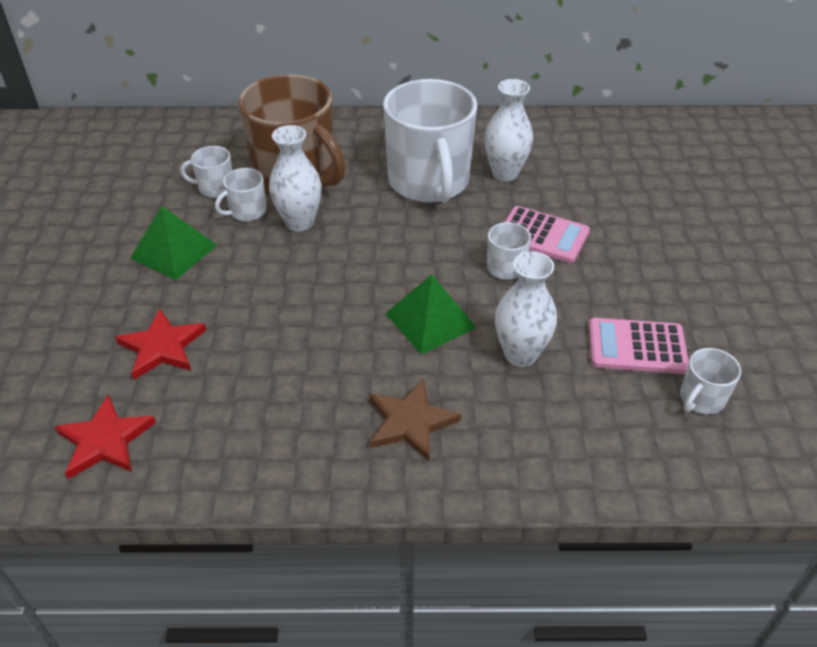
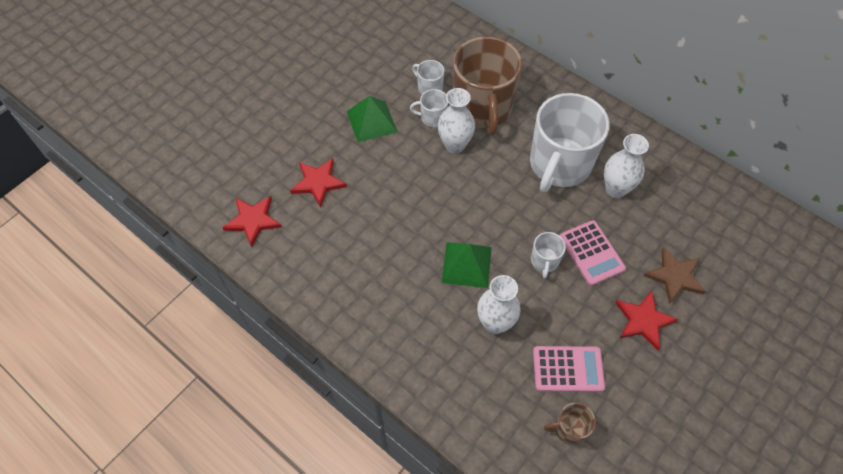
camera: 40 degrees right, 15 degrees up
brown star [370,379,461,461] -> brown star moved to [644,247,706,304]
pink calculator [589,318,689,374] -> pink calculator turned 135 degrees clockwise [533,346,605,392]
white mug [680,348,741,414] -> brown mug [544,403,596,445]
none -> red star [615,290,678,351]

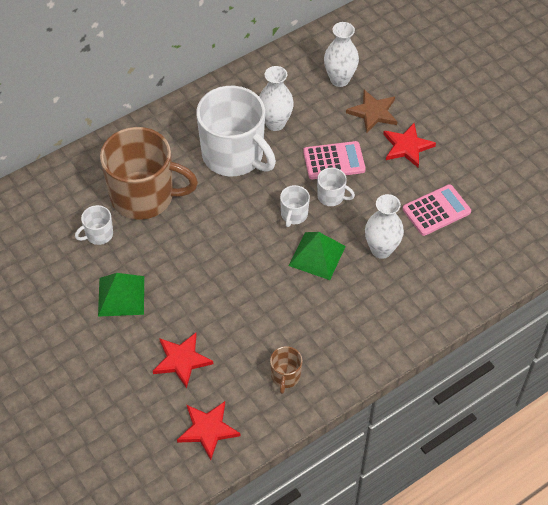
camera: 75 degrees left, 5 degrees down
white mug [410,89,448,127] -> white mug moved to [280,185,310,227]
white vase [438,88,475,153] -> white vase moved to [324,22,359,87]
pink calculator [533,346,605,392] -> pink calculator turned 45 degrees clockwise [403,184,471,236]
brown mug [544,403,596,445] -> brown mug moved to [270,346,302,394]

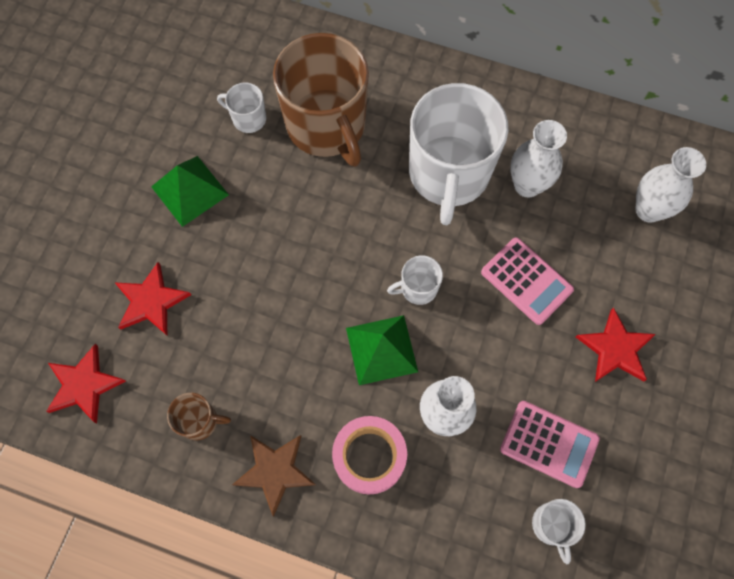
camera: 55 degrees right, 15 degrees up
brown mug [270,346,302,394] -> brown mug turned 150 degrees counterclockwise [167,393,231,441]
white mug [317,168,355,206] -> white mug moved to [532,499,586,564]
brown star [346,90,398,133] -> brown star moved to [232,435,316,517]
none -> pink tape [332,416,407,494]

